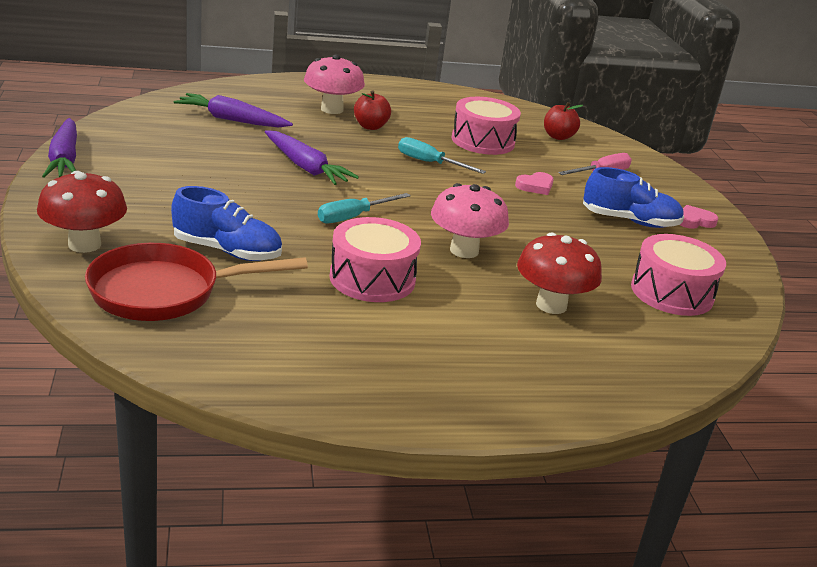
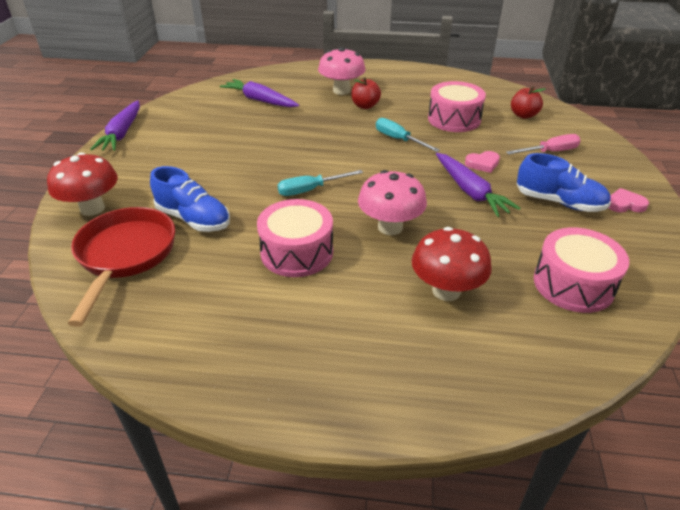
camera: 20 degrees right, 10 degrees up
red pan [85,243,308,321] -> red pan turned 90 degrees clockwise [68,207,175,327]
purple carrot [265,130,359,185] -> purple carrot moved to [436,153,521,217]

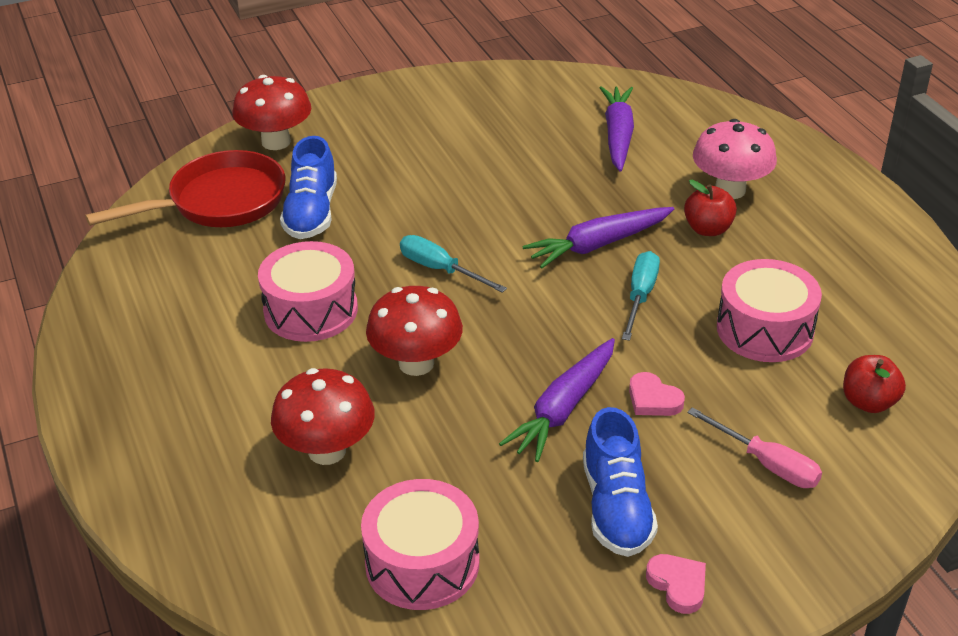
camera: 60 degrees right, 0 degrees up
purple carrot [90,100,140,151] -> purple carrot moved to [522,207,674,269]
pink mushroom [358,170,427,235] -> red mushroom [366,286,463,376]

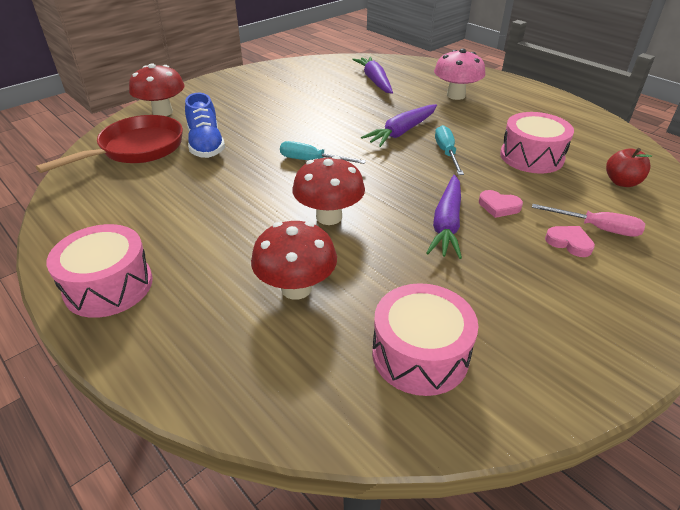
camera: 20 degrees left, 0 degrees up
pink drum [258,241,358,342] -> pink drum moved to [47,224,153,318]
blue shoe [583,407,658,557] -> none
pink heart [646,554,706,614] -> pink heart moved to [545,226,595,257]
red apple [684,180,737,236] -> none

